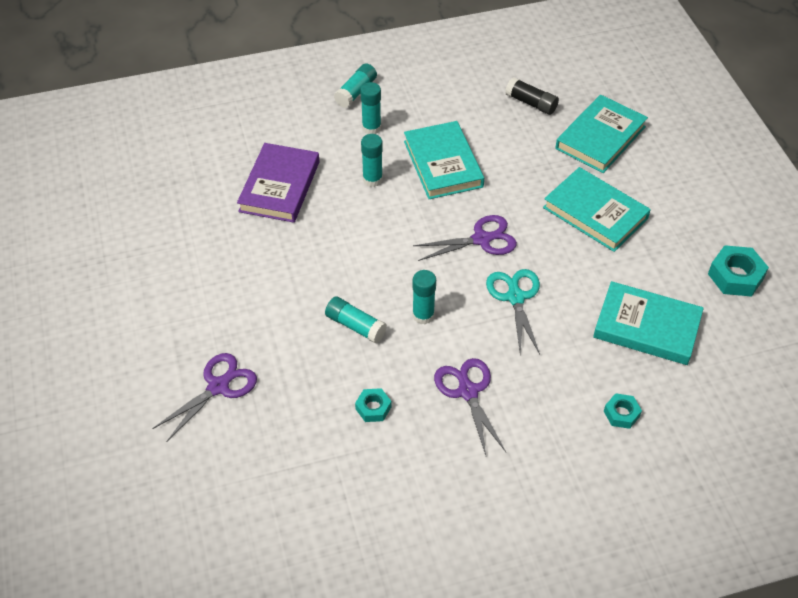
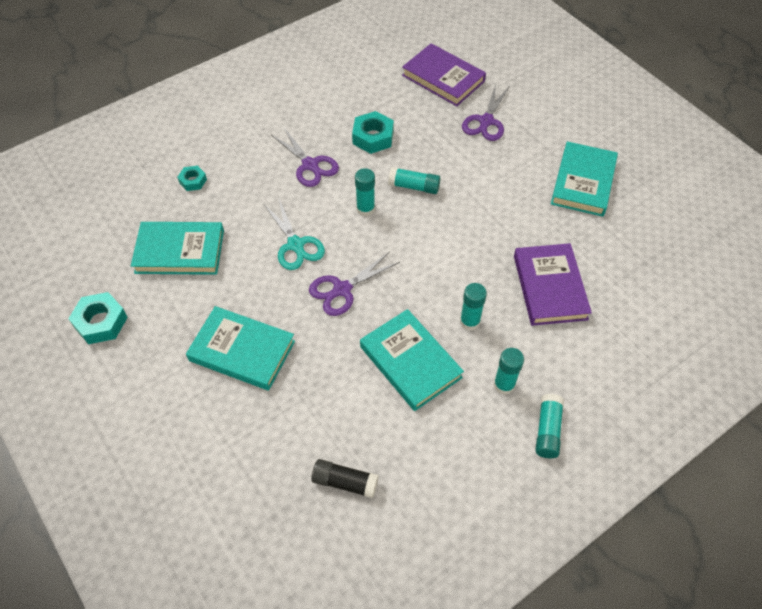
camera: 160 degrees right, 5 degrees up
turquoise nut [355,388,391,422] -> turquoise nut [352,111,394,154], size x1.69
turquoise book [555,95,648,173] -> turquoise book moved to [551,141,618,217]
none -> purple book [402,43,486,106]

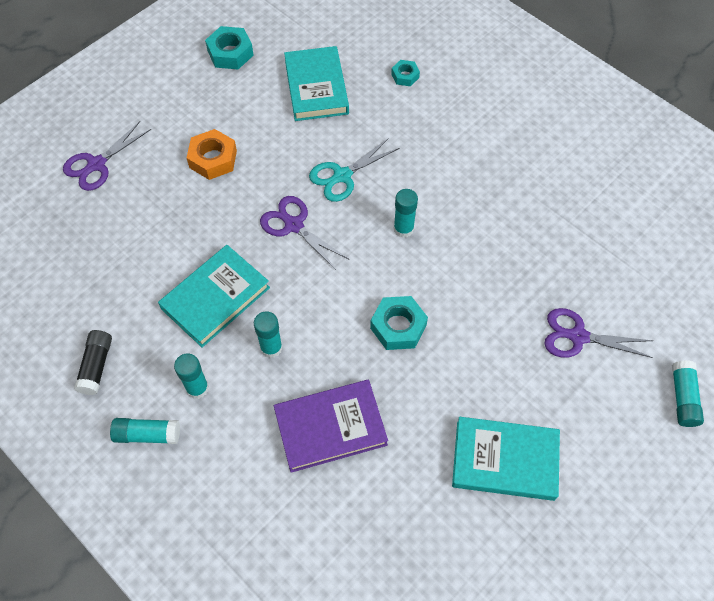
camera: 80 degrees right, 5 degrees up
turquoise book [186,306,295,390] -> orange nut [187,129,237,180]
purple scissors [272,128,339,187] -> purple scissors moved to [63,121,151,191]
black glue stick [311,459,379,498] -> black glue stick moved to [74,330,112,395]
turquoise nut [352,111,394,154] -> turquoise nut moved to [370,296,428,350]
turquoise glue stick [388,167,440,194] -> turquoise glue stick moved to [672,360,704,427]
purple book [402,43,486,106] -> none

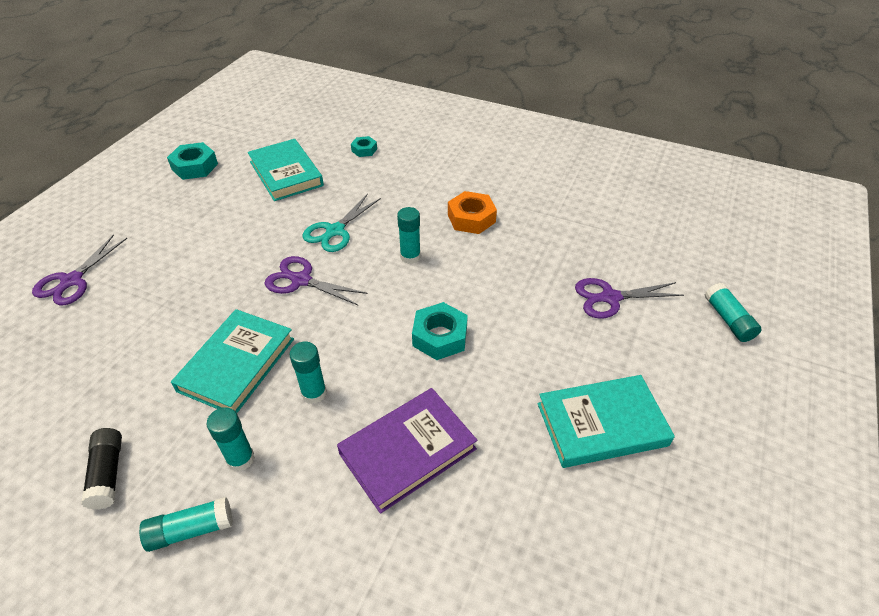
camera: 20 degrees left, 15 degrees down
orange nut [187,129,237,180] -> orange nut moved to [448,191,497,234]

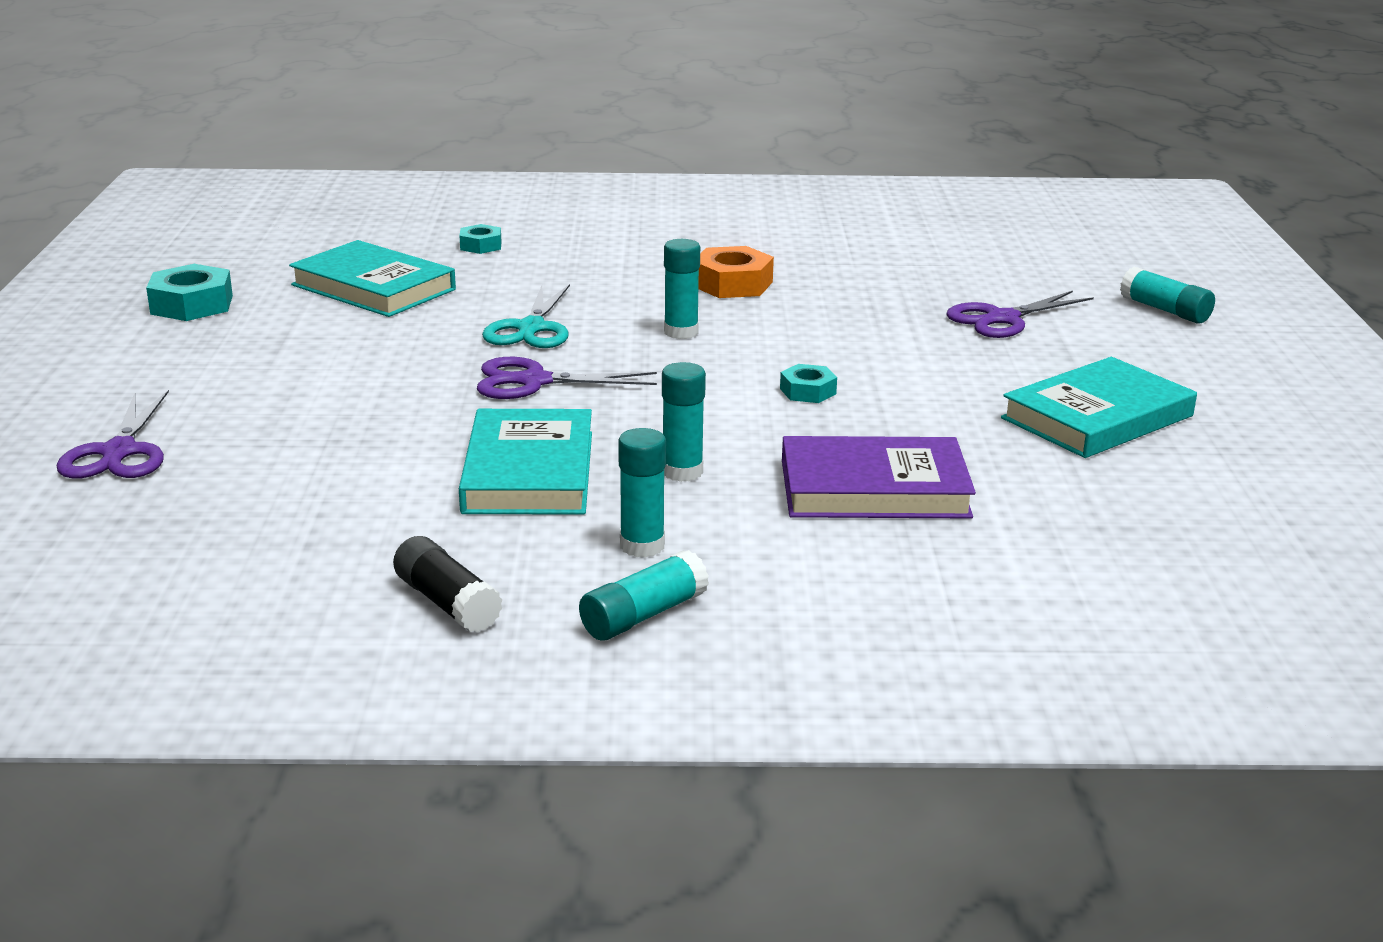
camera: 25 degrees left, 20 degrees down
purple book [337,388,477,514] -> purple book turned 60 degrees clockwise [782,436,976,519]
turquoise nut [412,302,468,360] -> turquoise nut [780,364,837,403], size x0.59

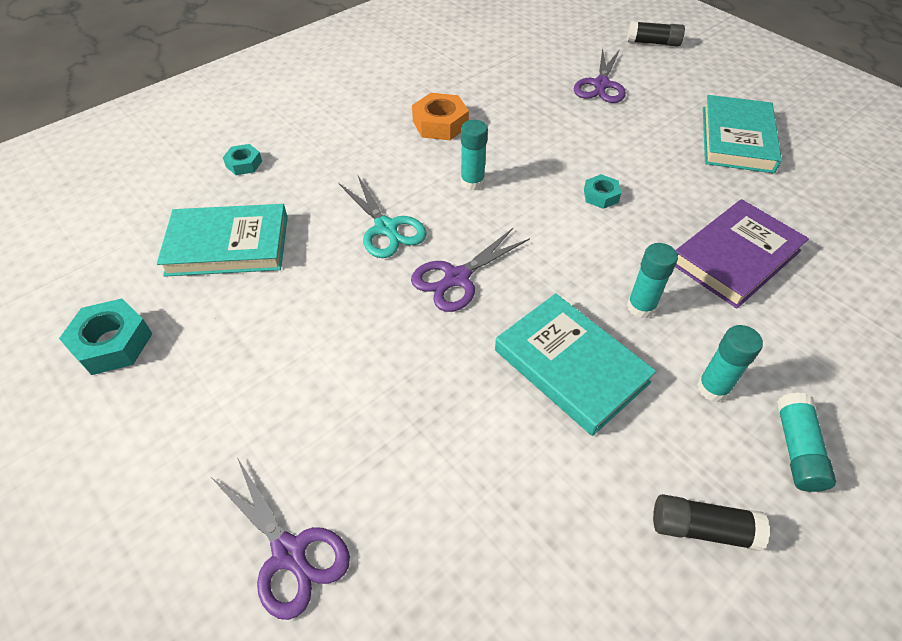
camera: 40 degrees left, 25 degrees up
turquoise glue stick [1120,267,1215,323] -> black glue stick [627,21,685,46]

